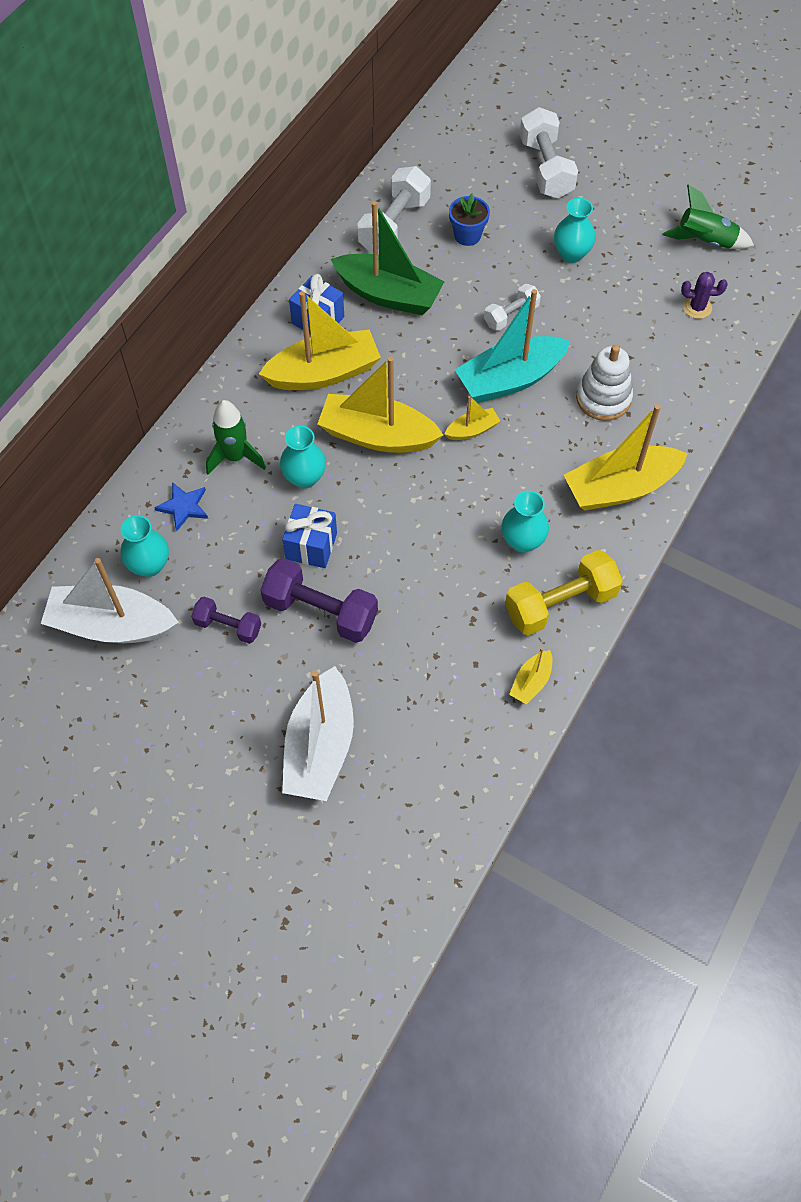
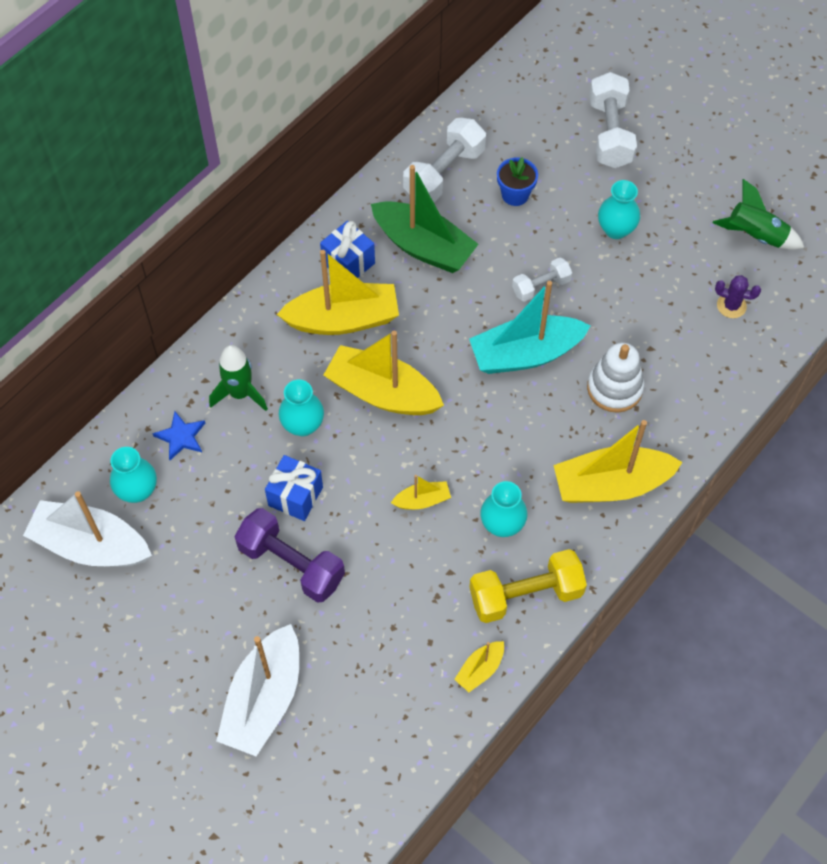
camera: 10 degrees right, 0 degrees up
purple dumbbell [191,597,261,644] -> none
yellow boat [445,396,500,440] -> yellow boat moved to [391,475,451,510]

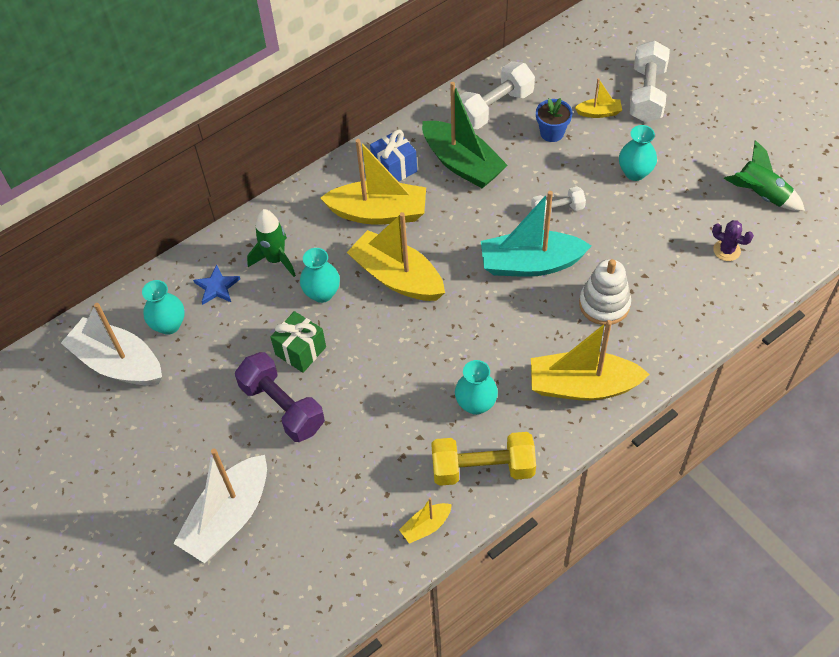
camera: 15 degrees right, 5 degrees down
blue gift [265,455,323,521] -> green gift [270,311,326,373]
yellow boat [391,475,451,510] -> yellow boat moved to [575,78,622,118]

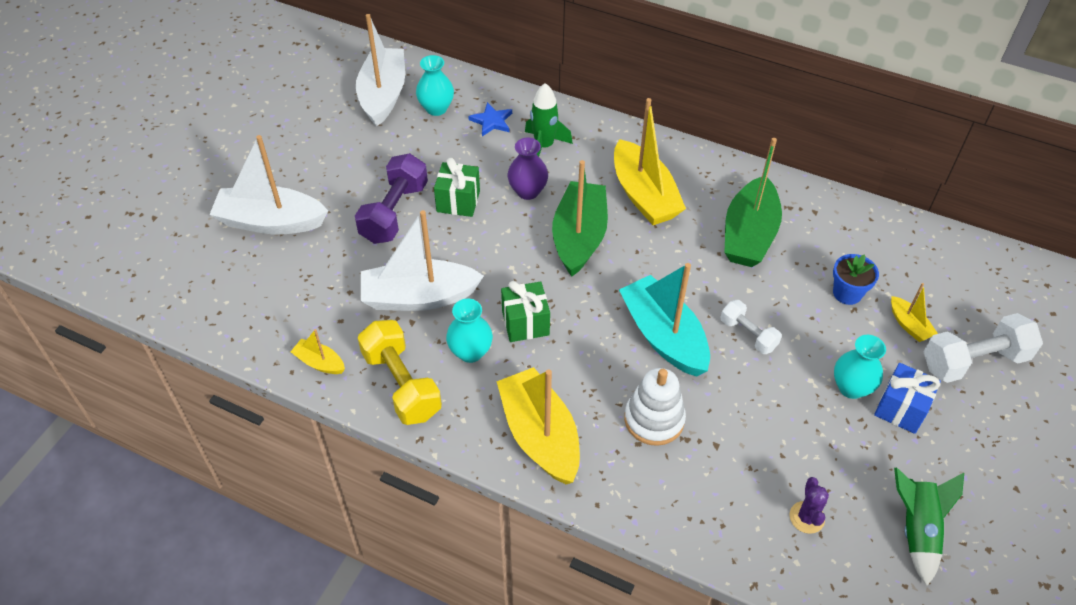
camera: 60 degrees right, 5 degrees down
turquoise vase [300,248,340,303] -> purple vase [508,138,548,200]
yellow boat [347,212,445,301] -> green boat [552,160,608,277]
blue gift [370,130,417,182] -> blue gift moved to [874,363,941,434]
white dumbbell [459,61,535,129] -> none
none -> white boat [361,210,484,311]
none -> green gift [501,281,550,342]

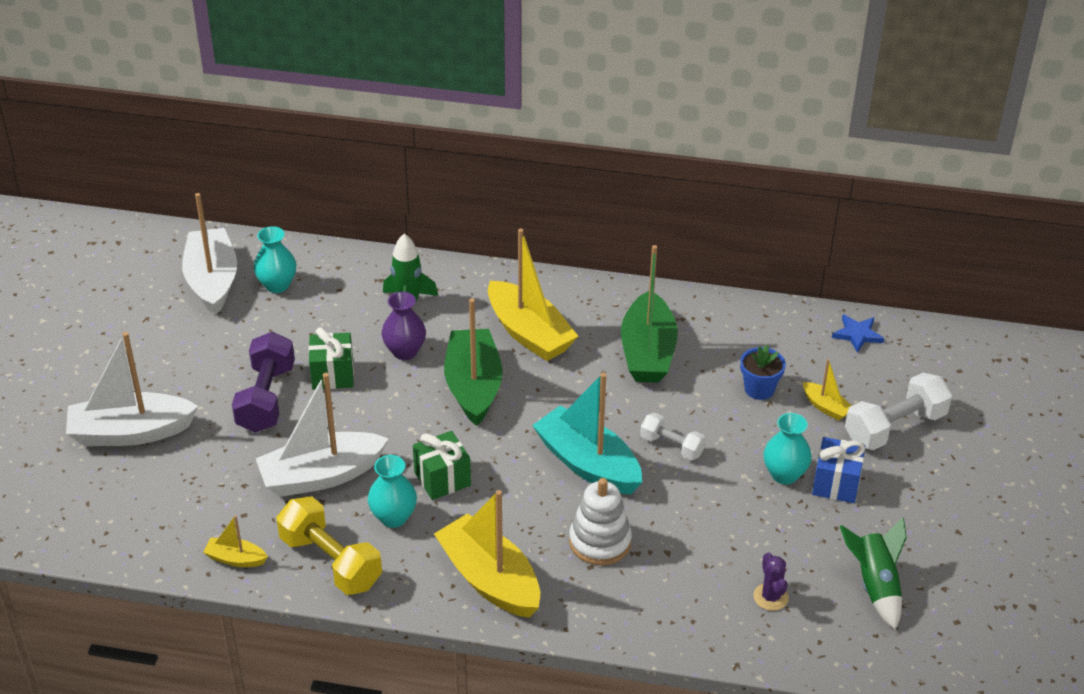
camera: 15 degrees left, 10 degrees down
blue star [468,102,512,136] -> blue star moved to [832,314,884,353]

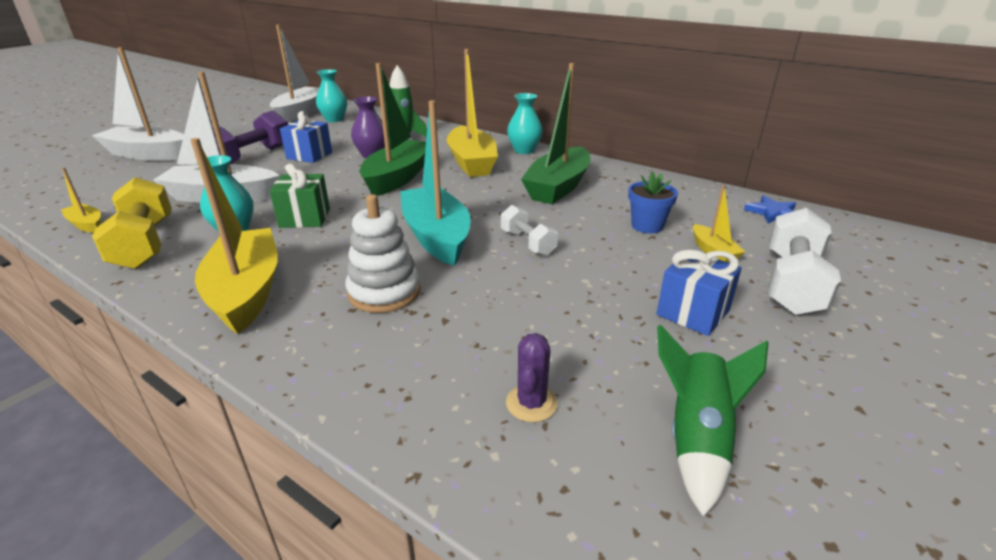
camera: 25 degrees right, 10 degrees down
green gift [309,327,354,390] -> blue gift [280,111,332,163]
turquoise vase [764,413,812,484] -> turquoise vase moved to [507,93,543,154]
white dumbbell [845,372,952,450] -> white dumbbell turned 60 degrees counterclockwise [768,208,841,315]

